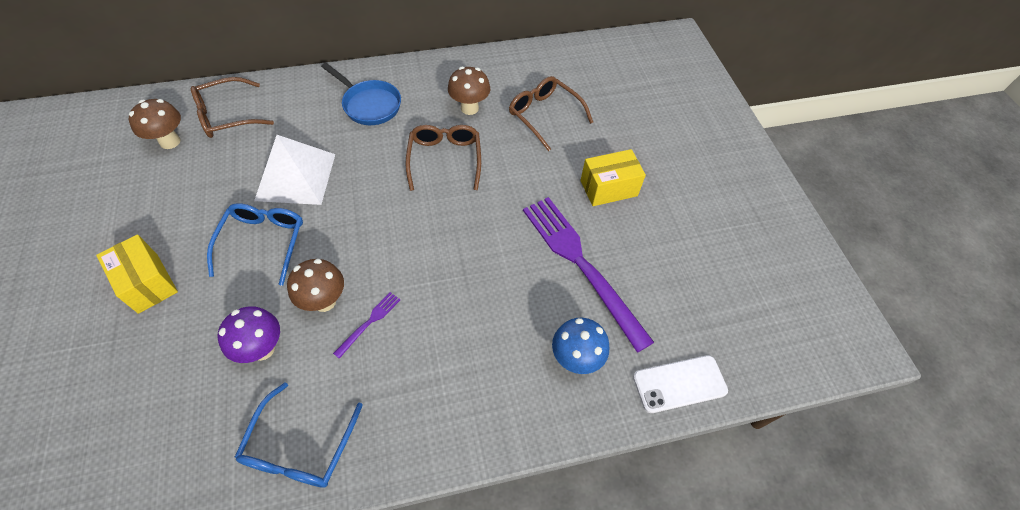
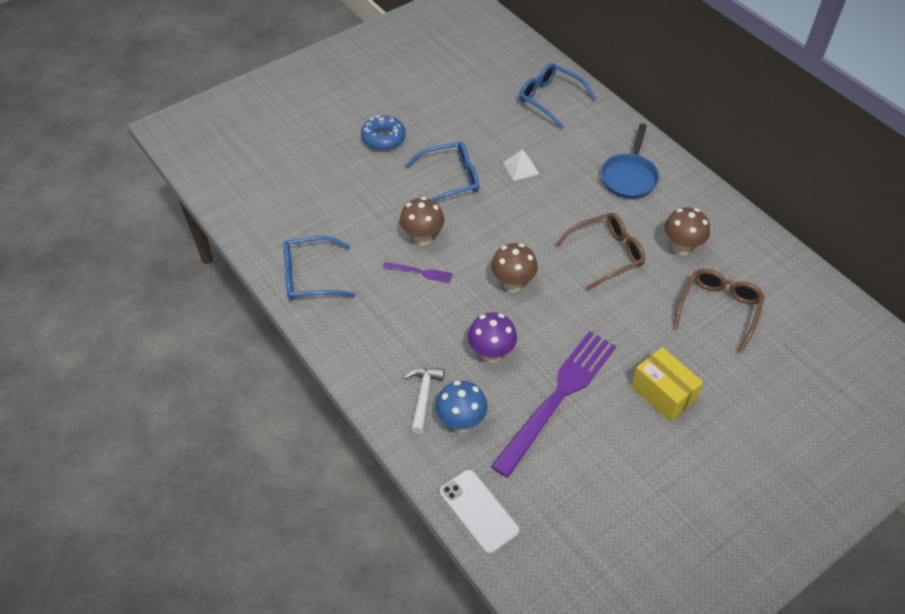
camera: 70 degrees right, 5 degrees down
yellow box [96,234,178,314] -> blue donut [361,115,406,151]
brown mushroom [128,99,181,149] -> brown mushroom moved to [491,243,538,292]
brown glasses [191,77,274,138] -> blue glasses [519,63,596,129]
purple mushroom [217,306,280,363] -> purple mushroom moved to [468,312,517,363]
white pyramid [254,135,335,205] -> white pyramid [503,149,539,181], size x0.48
none -> white hammer [404,368,445,434]

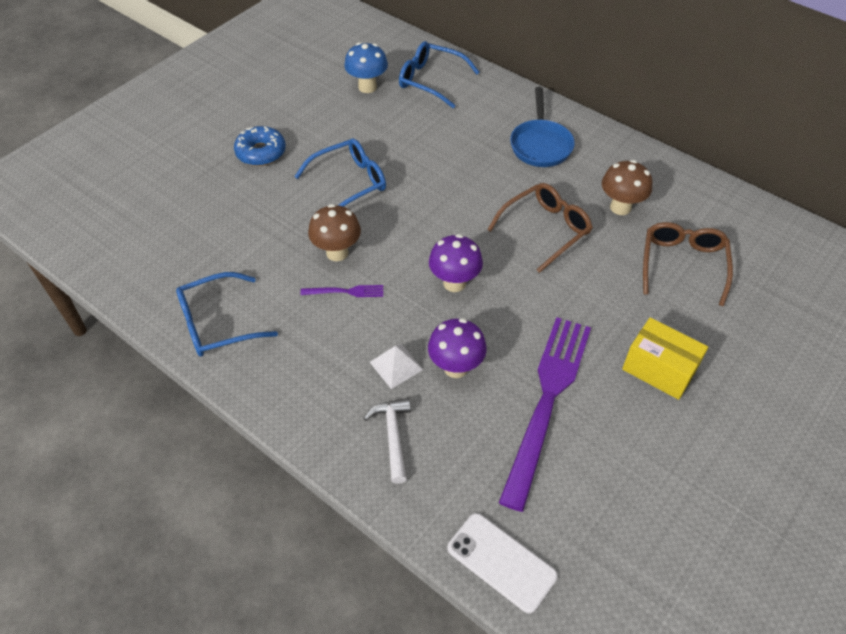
camera: 15 degrees left, 0 degrees up
blue mushroom [436,381,487,432] -> blue mushroom moved to [344,42,388,93]
brown mushroom [491,243,538,292] -> purple mushroom [429,234,483,292]
white pyramid [503,149,539,181] -> white pyramid moved to [370,344,423,389]

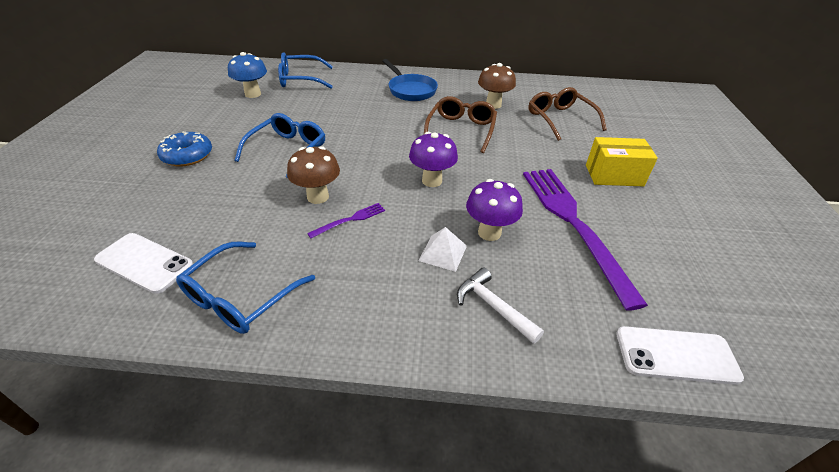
camera: 35 degrees left, 10 degrees down
none -> white phone [94,233,193,294]

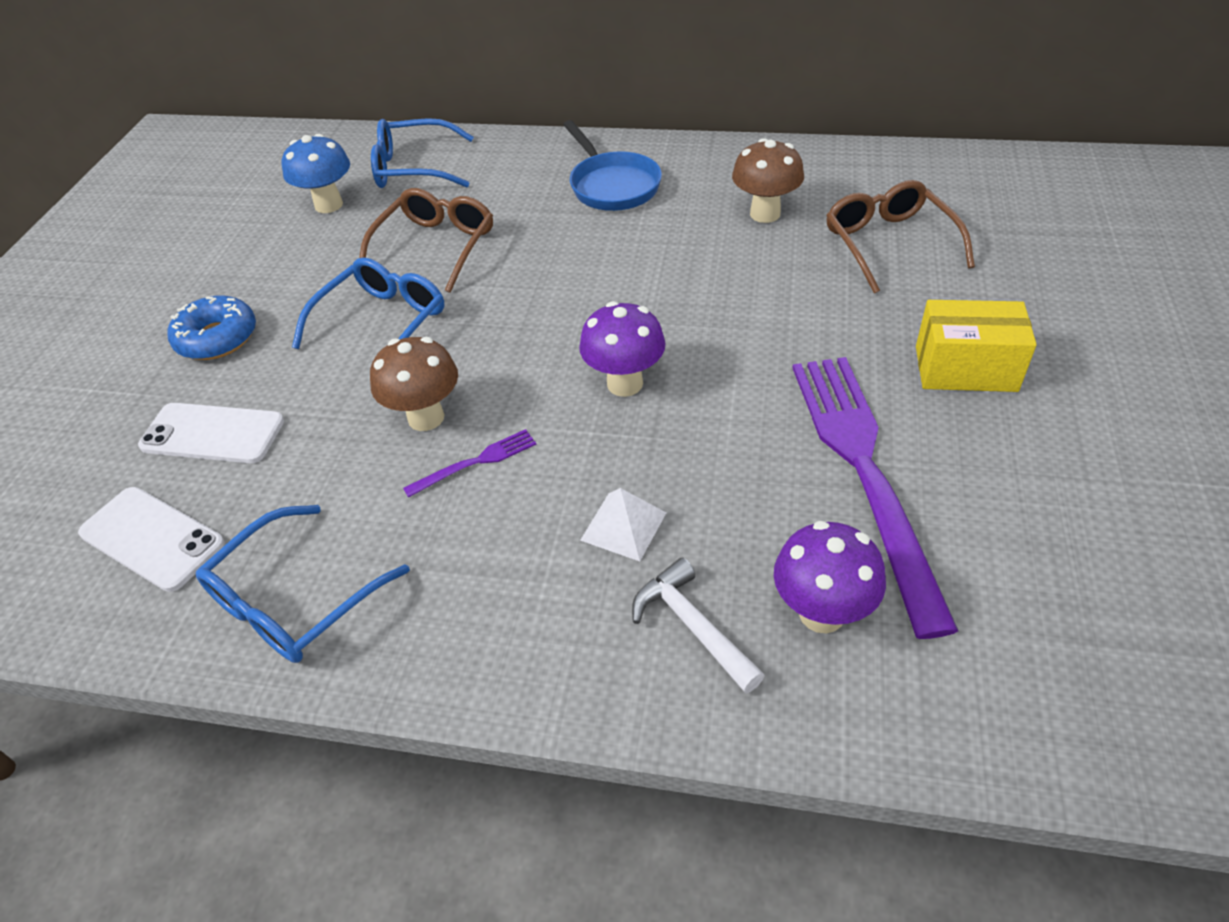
camera: 10 degrees right, 5 degrees up
brown glasses [424,96,497,153] -> brown glasses moved to [360,188,493,293]
purple mushroom [466,179,523,241] -> purple mushroom moved to [774,521,886,633]
white phone [616,326,744,385] -> white phone moved to [138,403,284,463]

